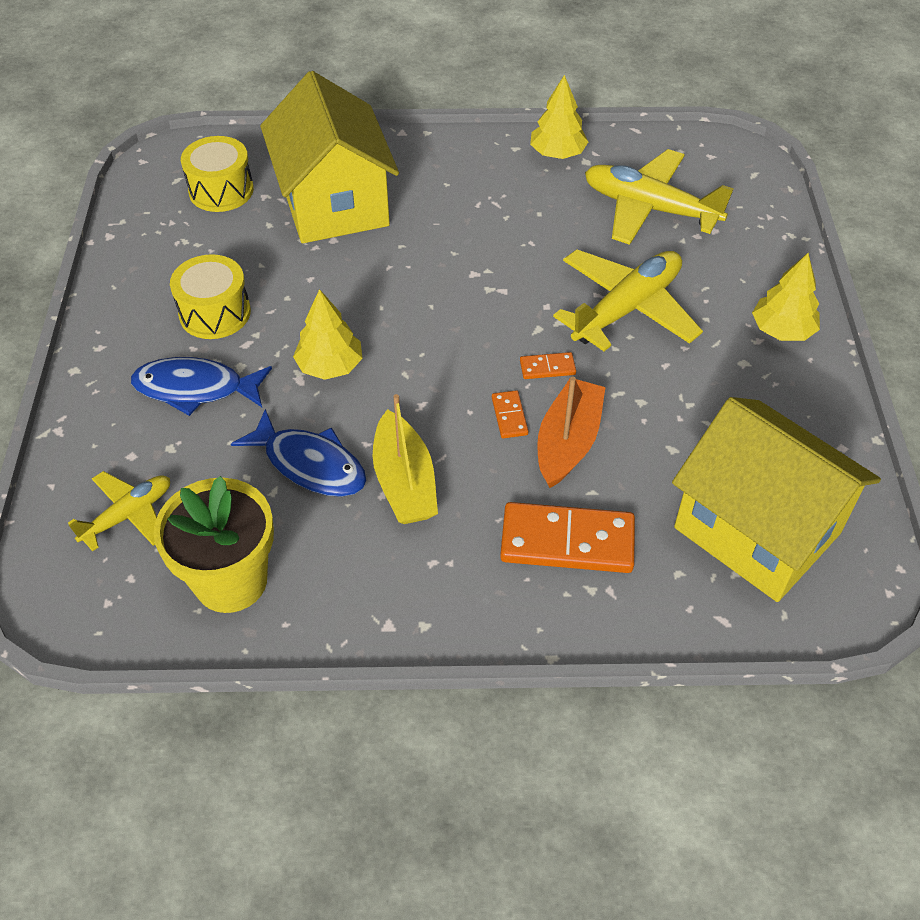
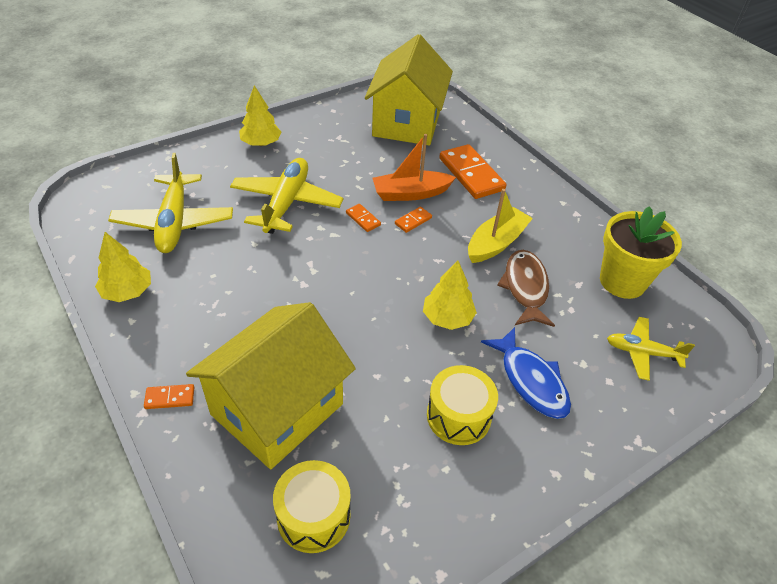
camera: 125 degrees left, 5 degrees down
blue fish [231,409,367,497] -> brown fish [497,250,555,327]
yellow plane [553,249,703,351] -> yellow plane turned 90 degrees clockwise [230,158,343,234]
none -> orange domino [144,384,195,409]

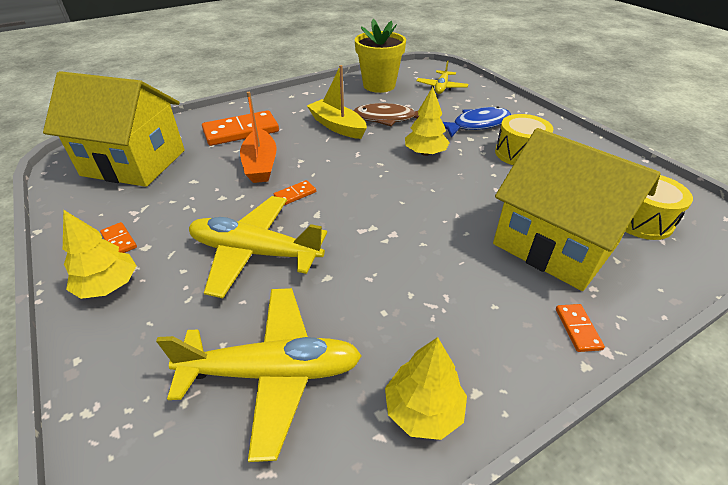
camera: 85 degrees left, 5 degrees down
orange domino [395,207,432,233] -> orange domino moved to [100,222,137,253]

